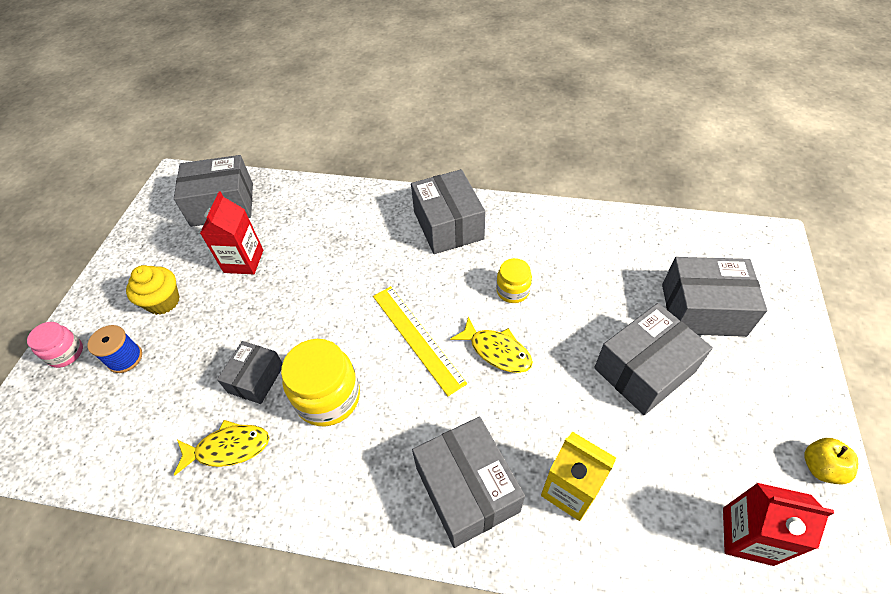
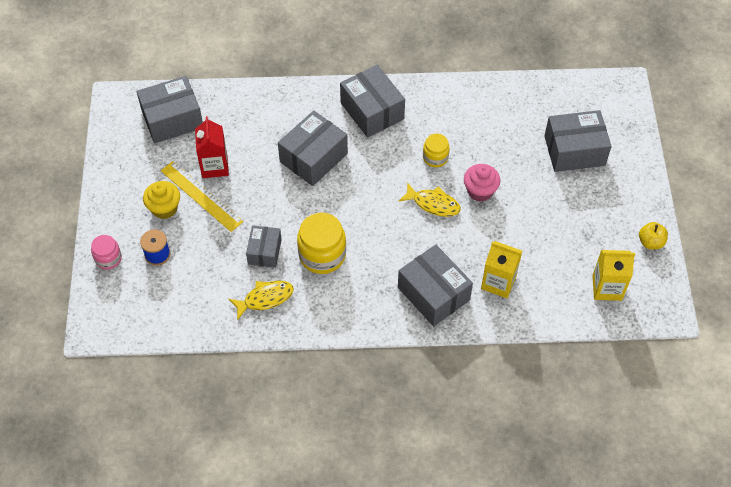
camera: 15 degrees left, 5 degrees up
yellow ruler [373,286,467,396] -> yellow ruler moved to [161,161,243,232]
grey box [594,303,713,415] -> grey box moved to [278,111,348,186]
red carton [723,483,834,566] -> yellow carton [592,250,635,301]
none -> pink cupcake [464,164,500,202]

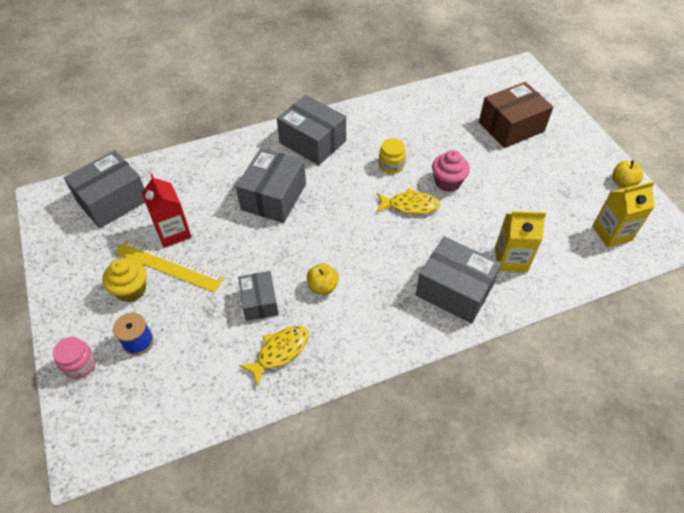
camera: 20 degrees left, 5 degrees down
yellow jar [297,212,346,274] -> yellow apple [307,263,339,294]
grey box [544,110,612,172] -> brown box [479,82,553,148]

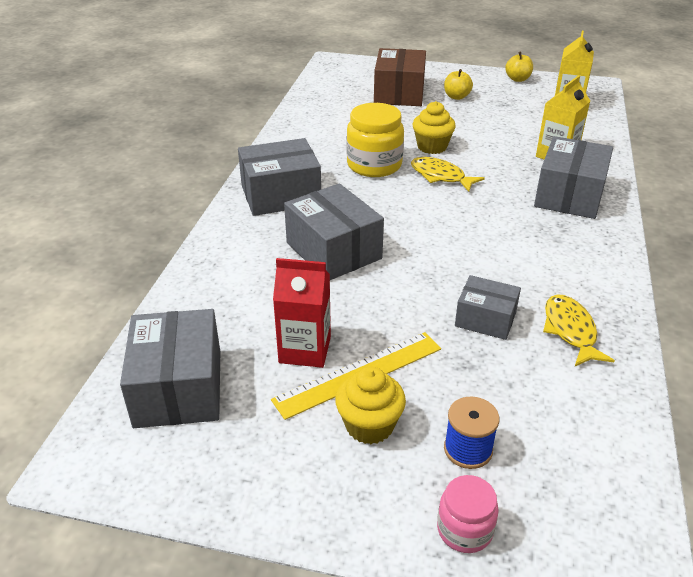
camera: 55 degrees left, 15 degrees down
yellow apple [307,263,339,294] -> yellow apple moved to [444,69,473,100]
yellow fish [376,188,440,215] -> yellow fish turned 90 degrees counterclockwise [411,157,485,192]
yellow jar [379,138,406,174] -> yellow jar [347,103,404,177], size x1.75
grey box [416,236,502,323] -> grey box turned 45 degrees counterclockwise [534,136,613,219]
pink cupcake [432,150,470,192] -> yellow cupcake [413,101,456,154]

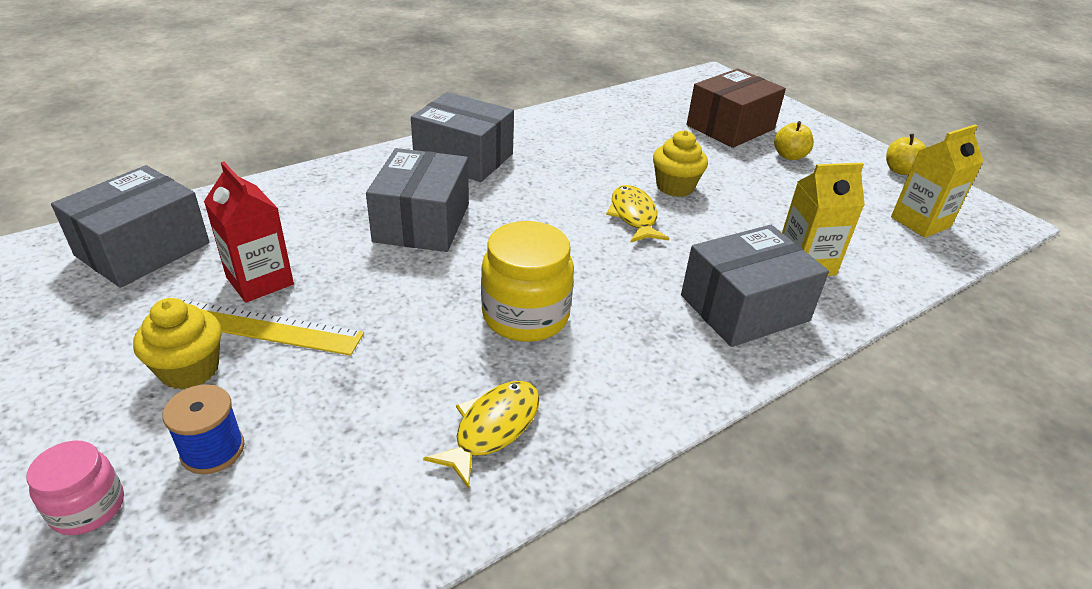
camera: 40 degrees right, 0 degrees up
yellow jar [347,103,404,177] -> yellow jar moved to [481,221,574,342]
grey box [455,275,521,340] -> none

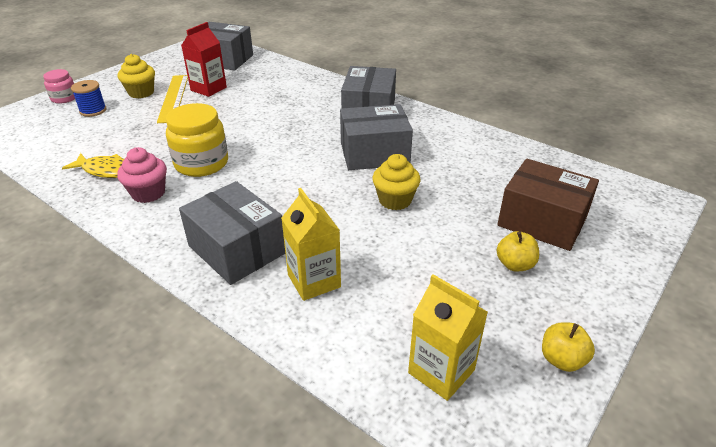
camera: 75 degrees right, 0 degrees up
grey box [366,148,469,252] -> grey box moved to [340,104,413,170]
yellow fish [606,185,669,243] -> none
none -> pink cupcake [117,147,167,203]

